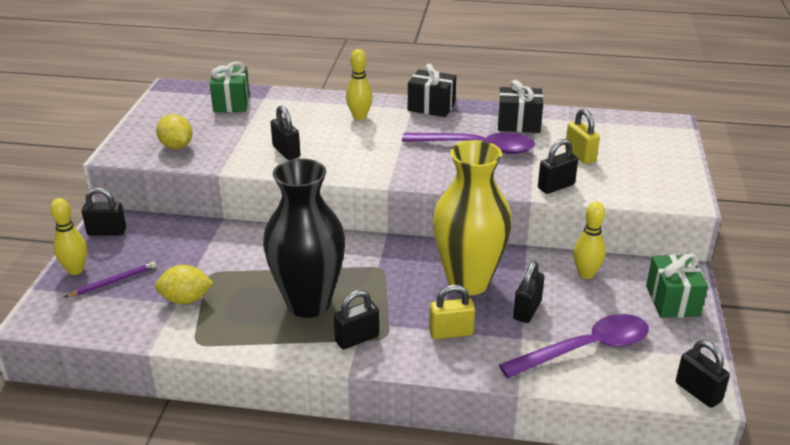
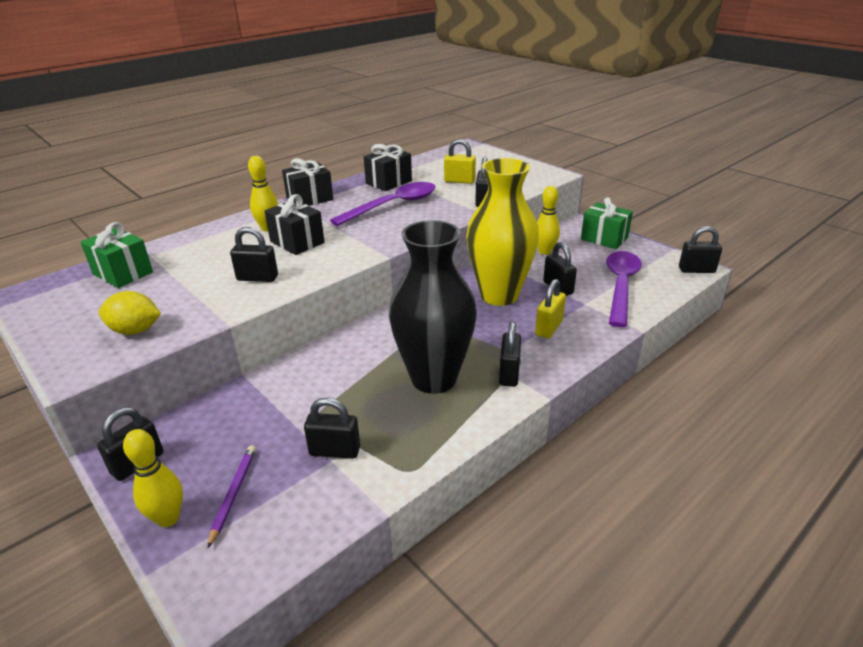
camera: 50 degrees left, 0 degrees up
yellow lemon [155,265,213,304] -> black padlock [304,398,360,459]
none -> black gift [265,194,325,255]

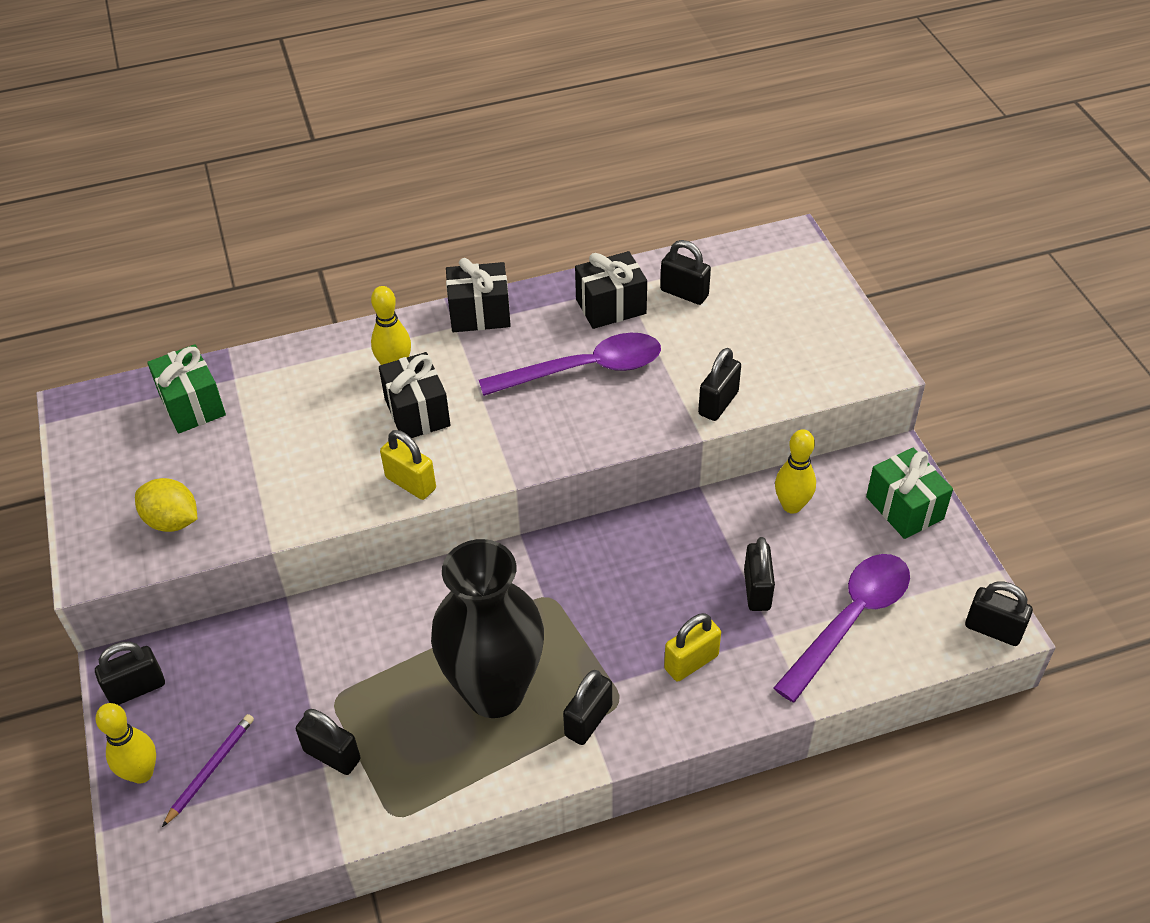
camera: 25 degrees right, 15 degrees up
black padlock [230,227,278,282] -> black padlock moved to [660,240,711,305]
yellow padlock [444,139,476,184] -> yellow padlock moved to [380,430,436,500]
yellow vase [466,158,539,306] -> none

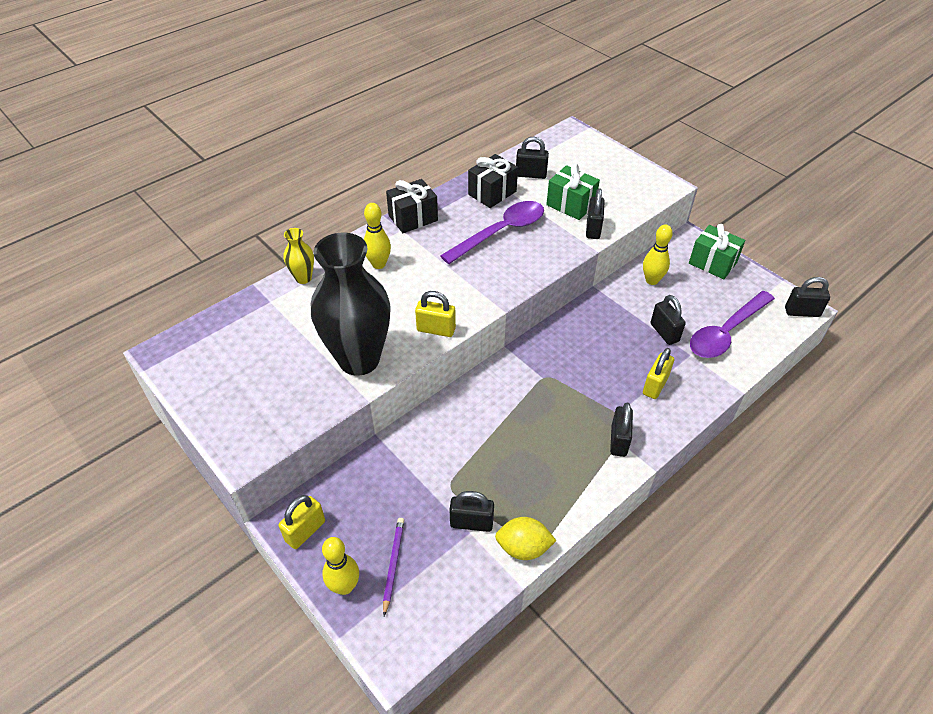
camera: 25 degrees left, 0 degrees up
black padlock [95,642,165,705] -> yellow padlock [279,495,325,549]
yellow lemon [135,478,197,532] -> yellow lemon moved to [495,517,557,560]
green gift [147,344,226,433] -> green gift moved to [546,163,600,220]
black gift [379,352,451,438] -> none
black vase [431,539,544,718] -> black vase moved to [311,233,391,376]
purple spoon [774,554,910,703] -> purple spoon turned 150 degrees counterclockwise [690,291,775,358]
none -> yellow vase [283,228,314,284]

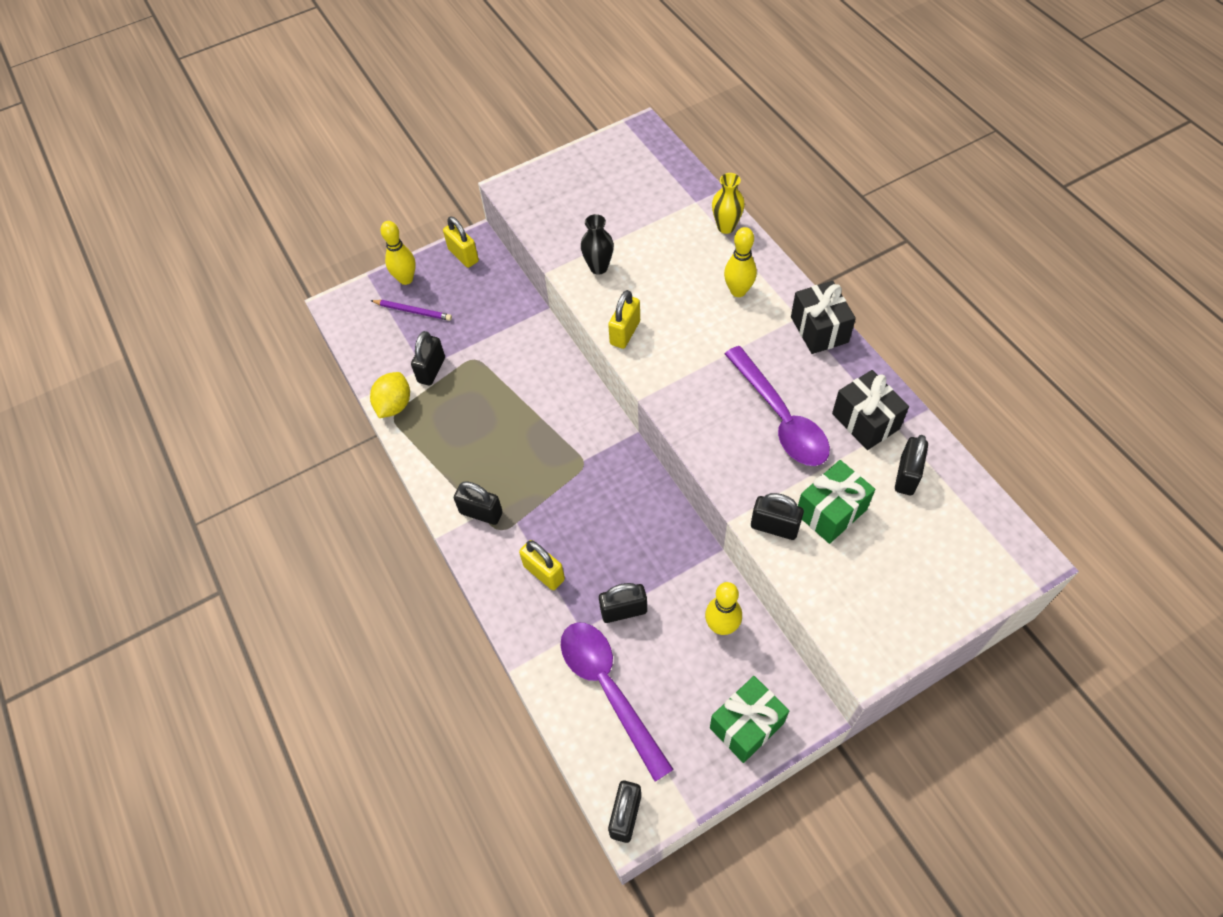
camera: 105 degrees right, 10 degrees up
black vase [311,233,391,376] -> black vase [581,214,614,275], size x0.44

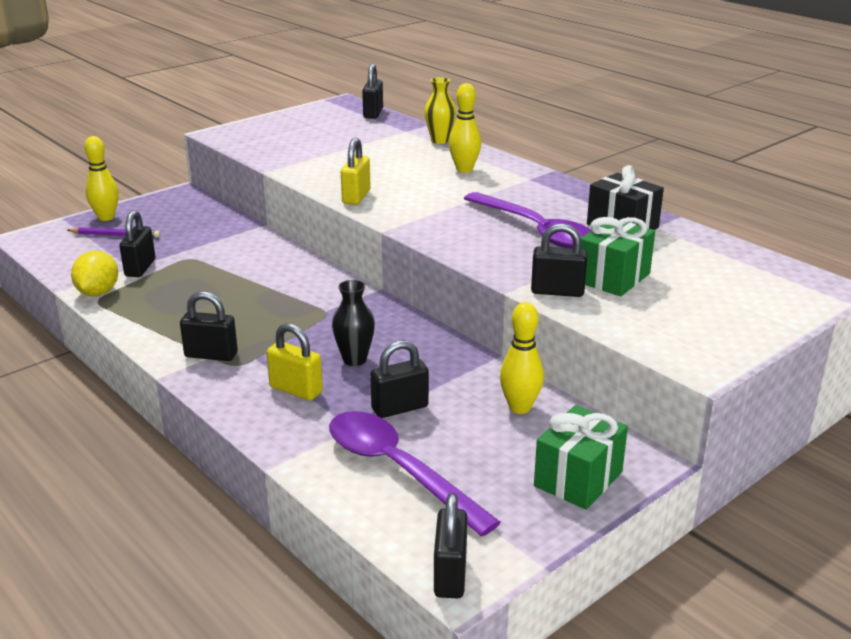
camera: 15 degrees left, 30 degrees down
yellow padlock [443,216,479,268] -> none
black vase [581,214,614,275] -> black vase moved to [332,280,375,366]
black gift [791,281,856,354] -> none
black padlock [895,435,928,495] -> black padlock moved to [362,64,383,119]

